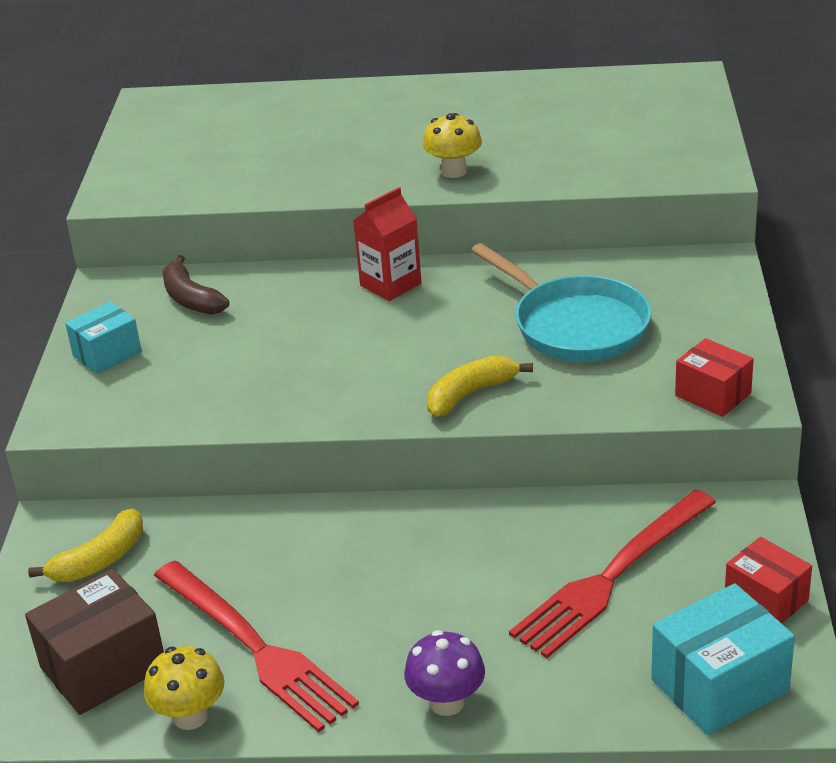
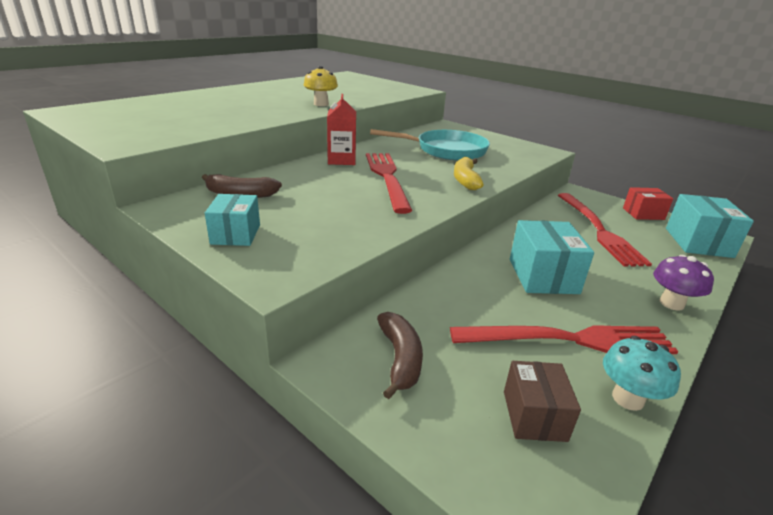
camera: 55 degrees left, 5 degrees down
brown box [25,569,164,715] -> brown box [504,361,581,442], size x0.65
yellow banana [28,508,143,582] -> brown banana [377,312,423,399]
yellow mushroom [144,646,225,730] -> turquoise mushroom [603,336,681,411]
red box [675,338,754,417] -> none
none -> red fork [366,153,412,214]
none -> turquoise box [510,220,594,294]

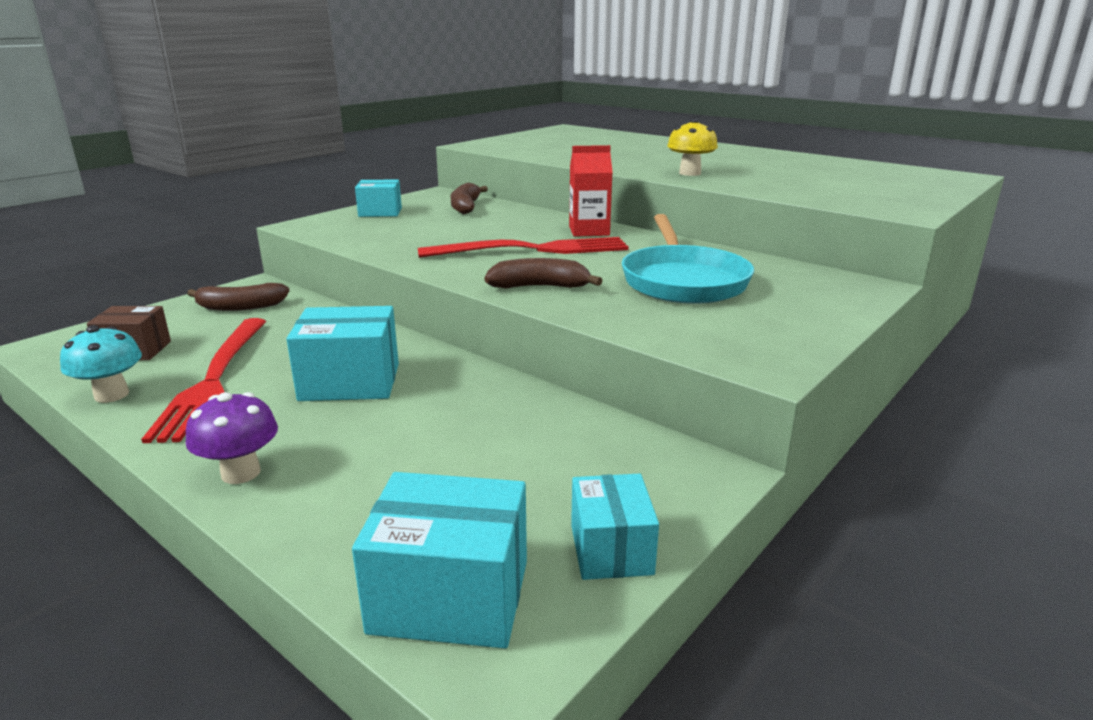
camera: 90 degrees right, 5 degrees down
yellow banana [454,157,484,190] -> brown banana [484,258,603,289]
red fork [558,193,652,267] -> none
red box [623,187,673,220] -> turquoise box [571,474,659,580]

